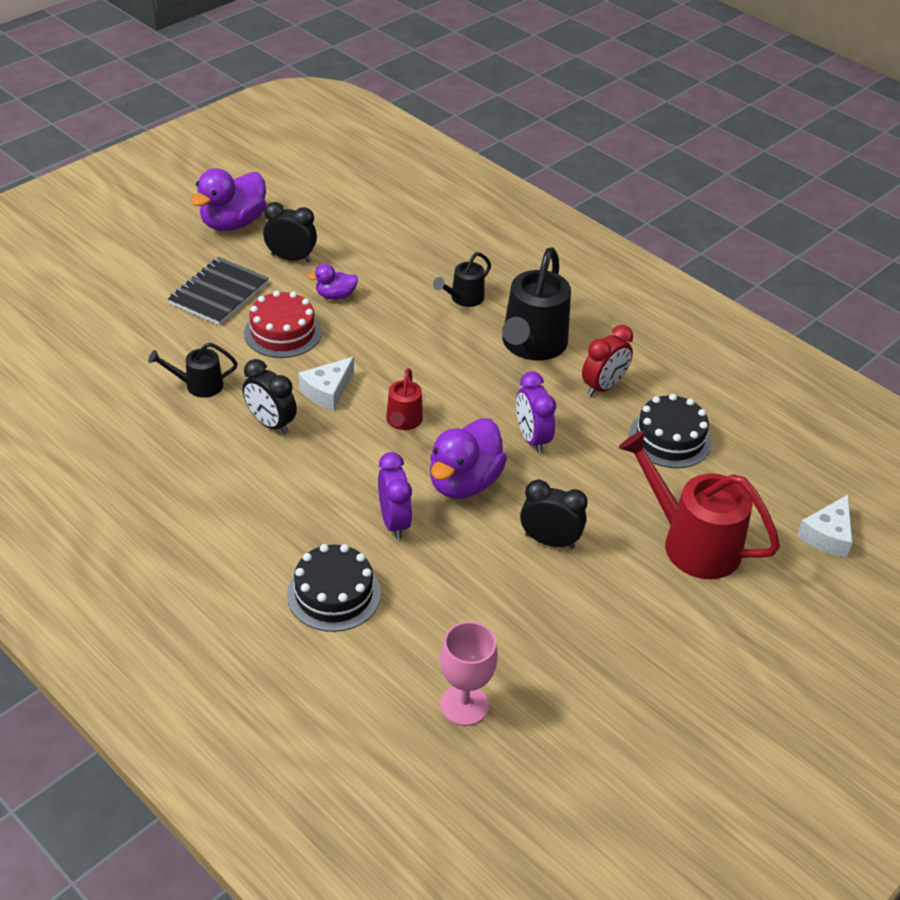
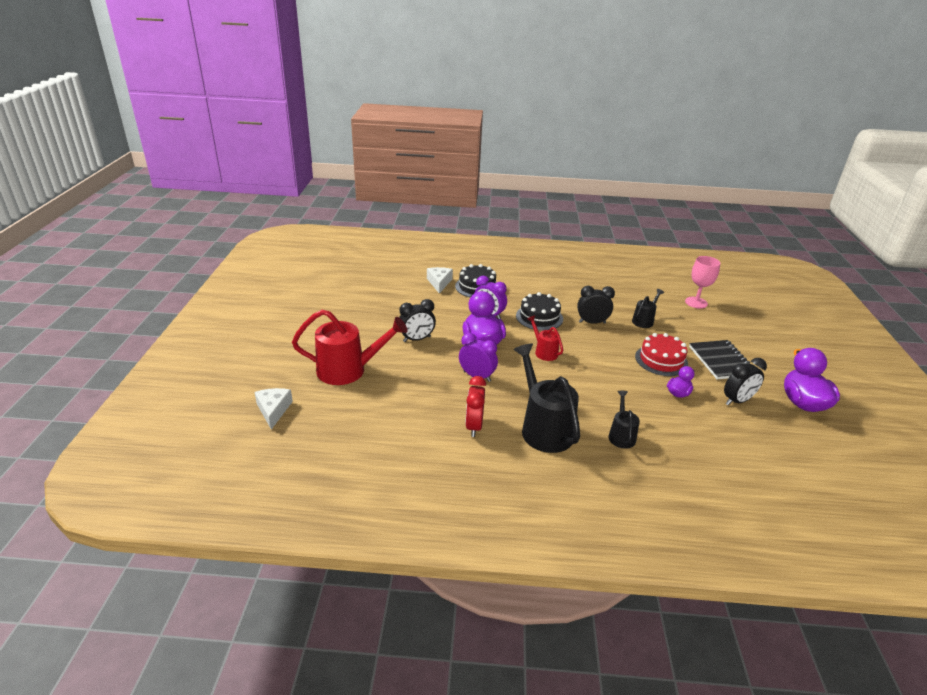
camera: 140 degrees right, 10 degrees down
white cheese [298,357,354,411] -> white cheese moved to [427,267,453,294]
pink goblet [440,621,498,726] -> pink goblet moved to [685,256,720,309]
black cake [629,394,712,468] -> black cake moved to [516,292,563,331]

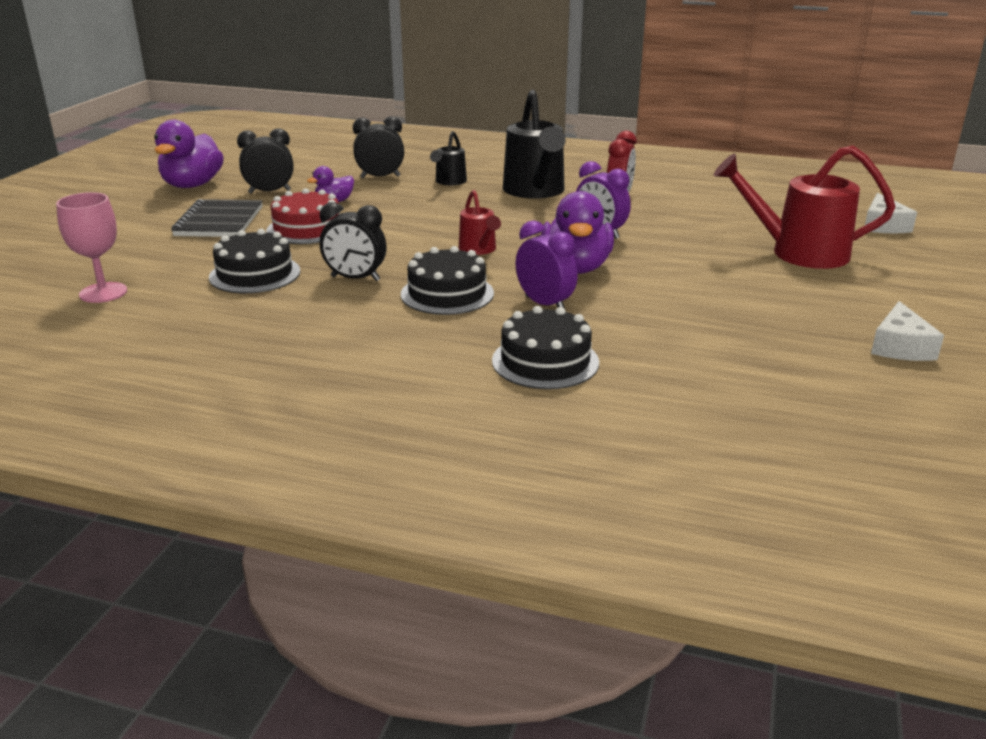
camera: 165 degrees left, 5 degrees down
black clock [399,299,436,342] -> black clock moved to [353,116,404,178]
white cheese [427,267,453,294] -> white cheese moved to [871,301,944,361]
black watering can [632,289,664,328] -> black cake [209,229,300,293]

